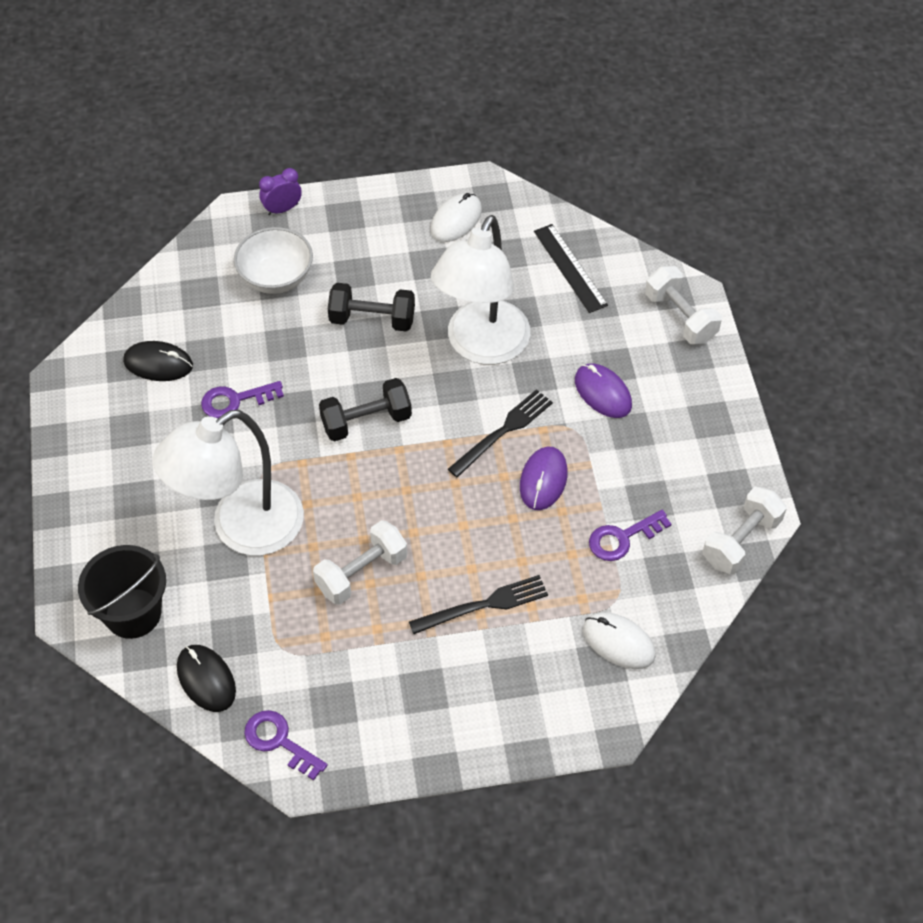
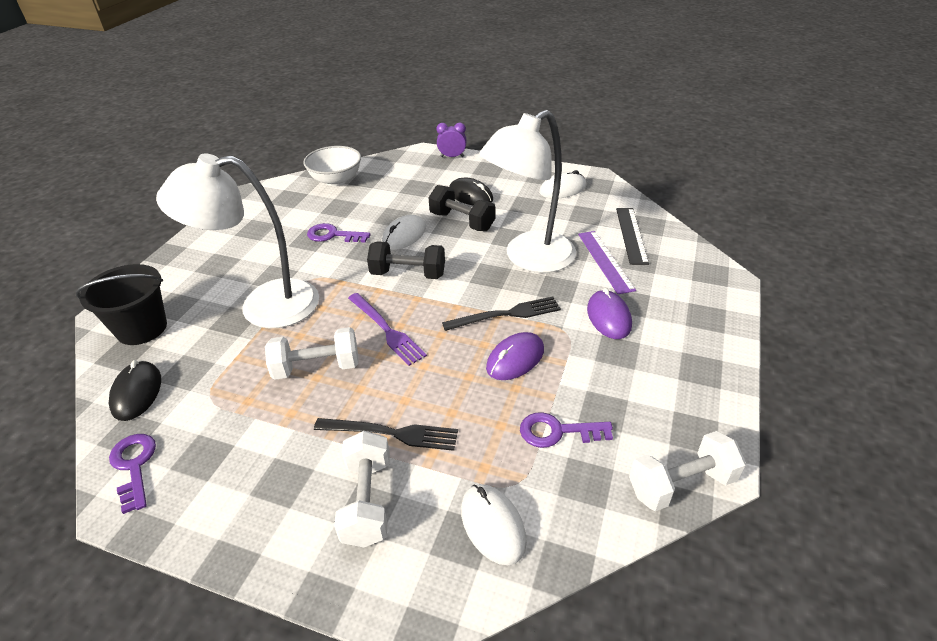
camera: 30 degrees right, 15 degrees down
black mouse [123,341,193,381] -> black mouse moved to [449,178,493,205]
white bowl [234,227,313,294] -> white bowl moved to [303,146,361,186]
white dumbbell [645,266,722,344] -> white dumbbell moved to [334,431,390,547]
none -> purple fork [348,293,427,366]
none -> white mouse [381,215,426,250]
none -> purple ruler [578,231,636,294]

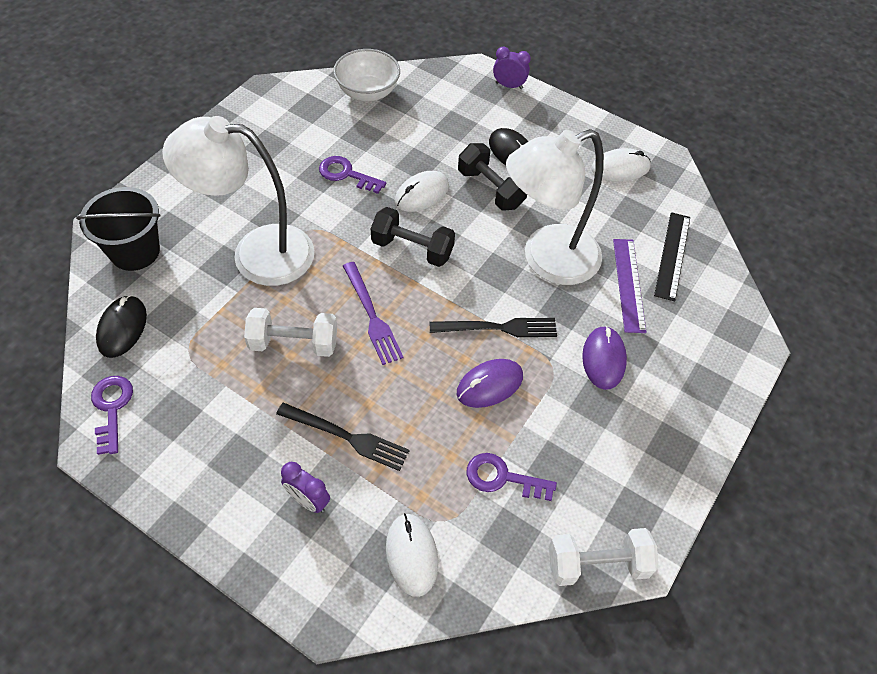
camera: 10 degrees right, 15 degrees up
white dumbbell [334,431,390,547] -> purple clock [281,462,330,513]

